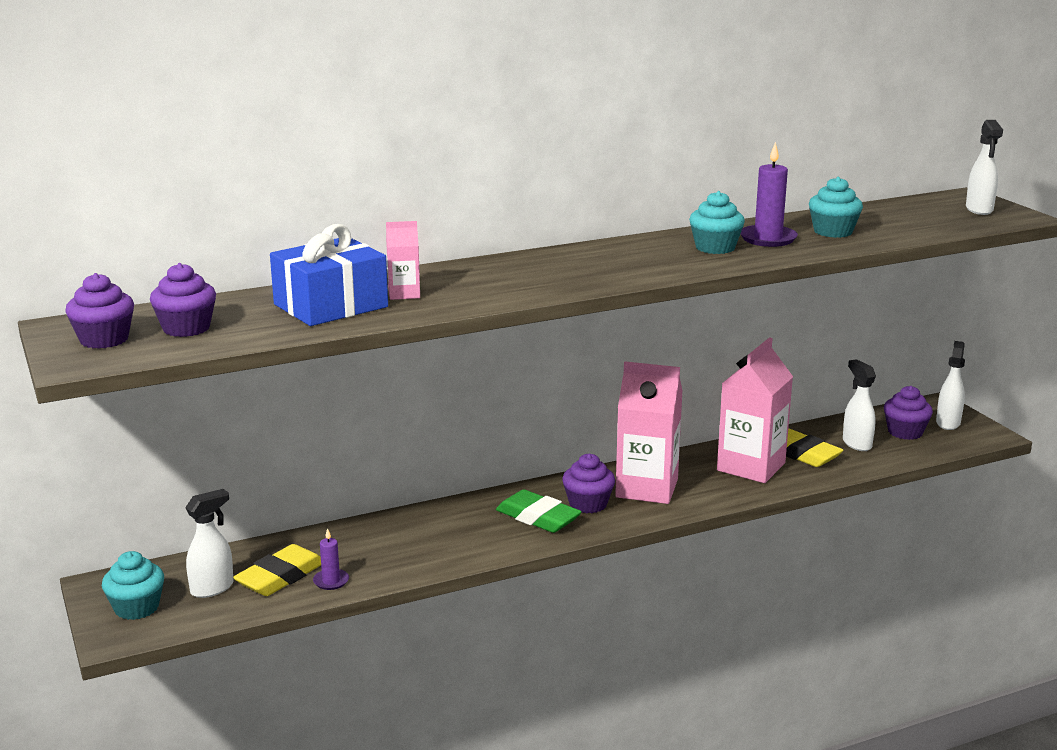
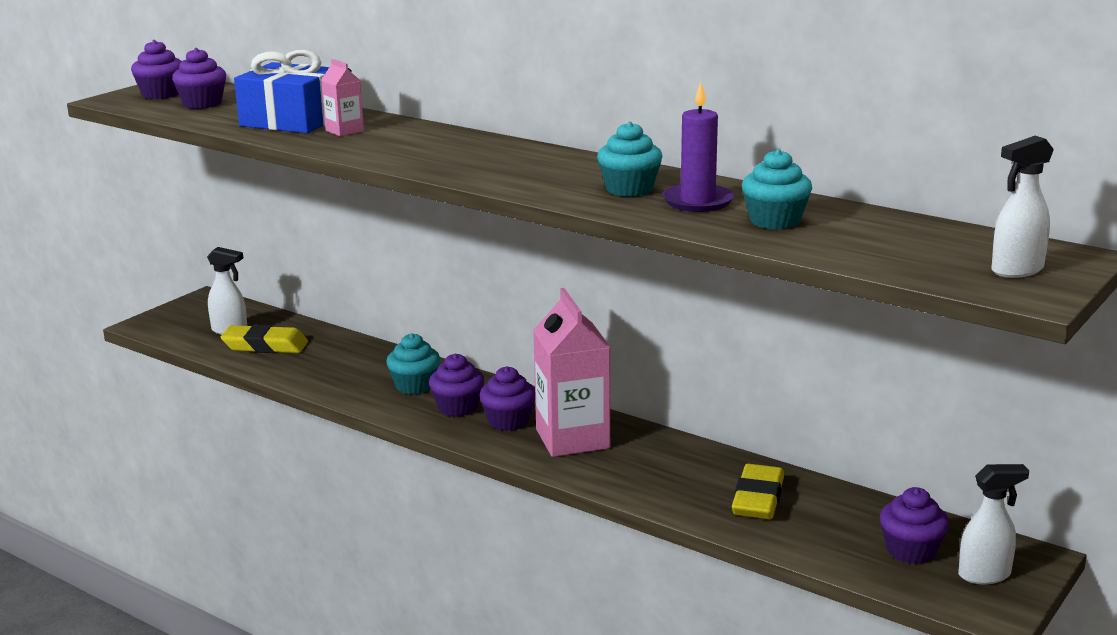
camera: 60 degrees right, 0 degrees up
turquoise cupcake [102,551,164,620] -> turquoise cupcake moved to [386,333,440,394]
purple candle [313,528,349,590] -> none
green eraser [496,489,582,533] -> purple cupcake [429,354,485,417]
pink carton [717,337,793,483] -> none
white spray bottle [843,359,876,451] -> none

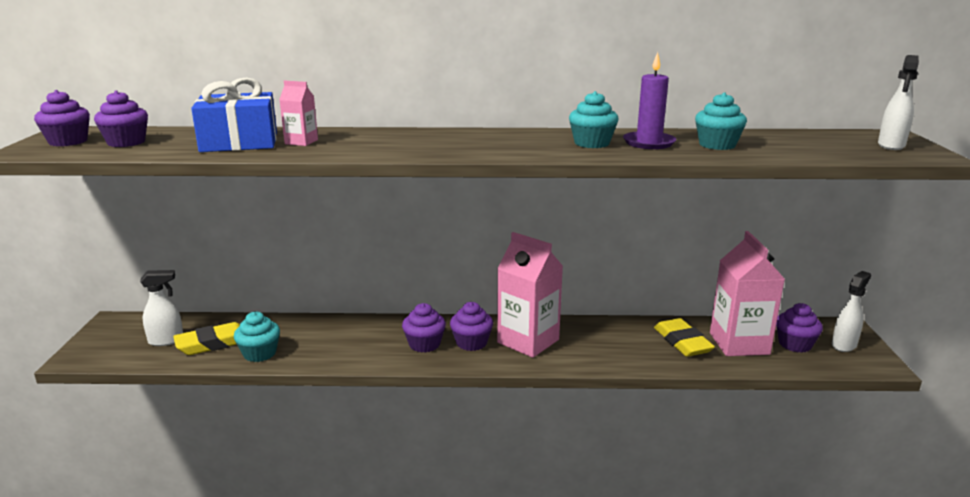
camera: 35 degrees left, 0 degrees up
turquoise cupcake [386,333,440,394] -> turquoise cupcake moved to [234,312,280,362]
none -> pink carton [710,231,785,356]

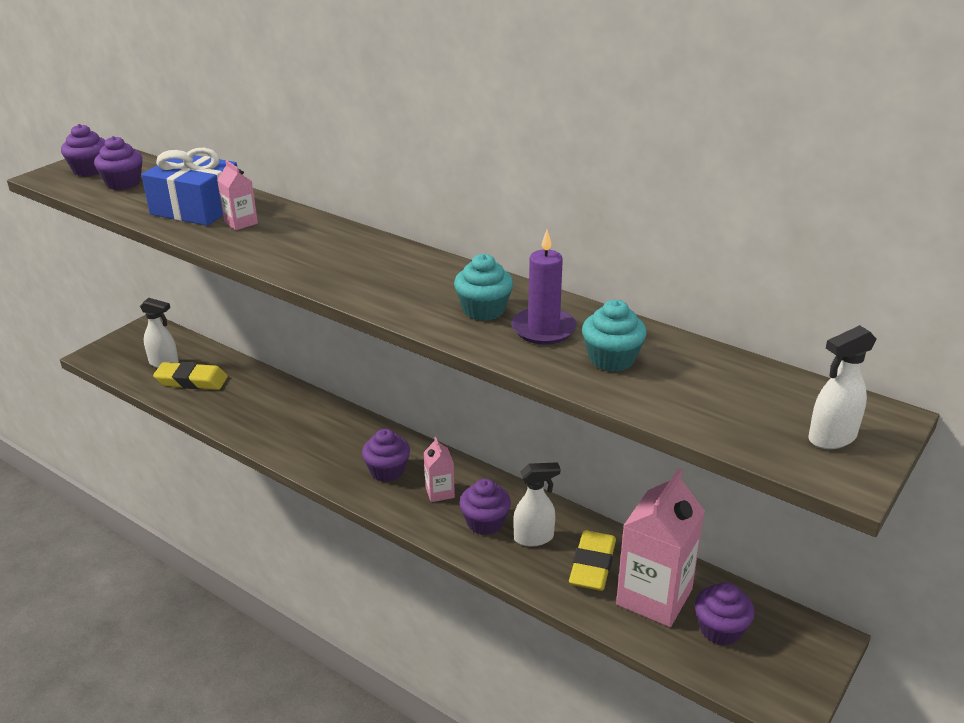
camera: 35 degrees right, 10 degrees up
turquoise cupcake [234,312,280,362] -> none
purple cupcake [402,303,446,353] -> purple cupcake moved to [459,479,511,535]
pink carton [497,232,563,358] -> pink carton [424,437,455,502], size x0.48
white spray bottle [832,271,871,352] -> white spray bottle moved to [513,462,560,546]

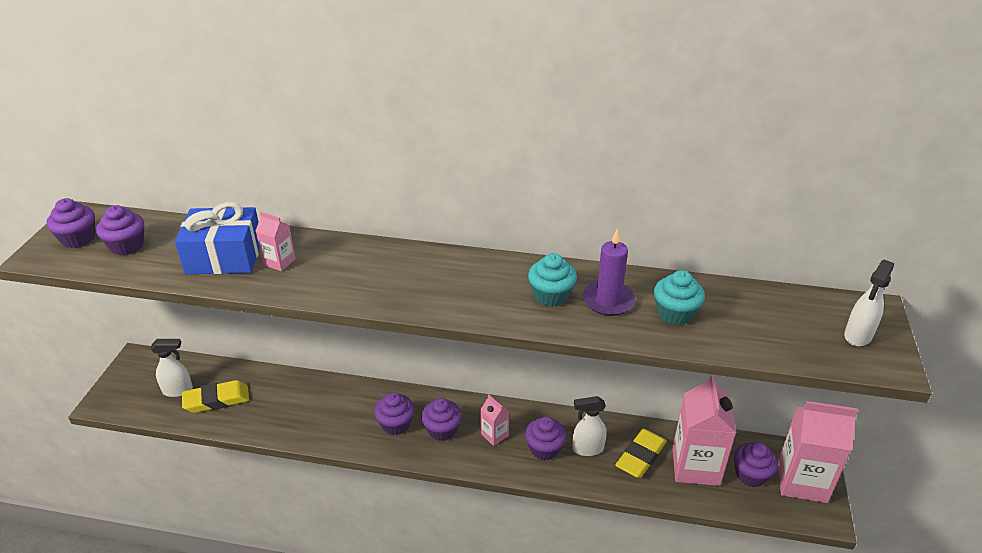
camera: 25 degrees left, 5 degrees up
white spray bottle [513,462,560,546] -> white spray bottle turned 150 degrees counterclockwise [572,396,607,456]
yellow eraser [569,530,616,591] -> yellow eraser turned 45 degrees clockwise [616,429,667,478]
none -> purple cupcake [374,393,415,435]
none -> pink carton [778,401,858,503]

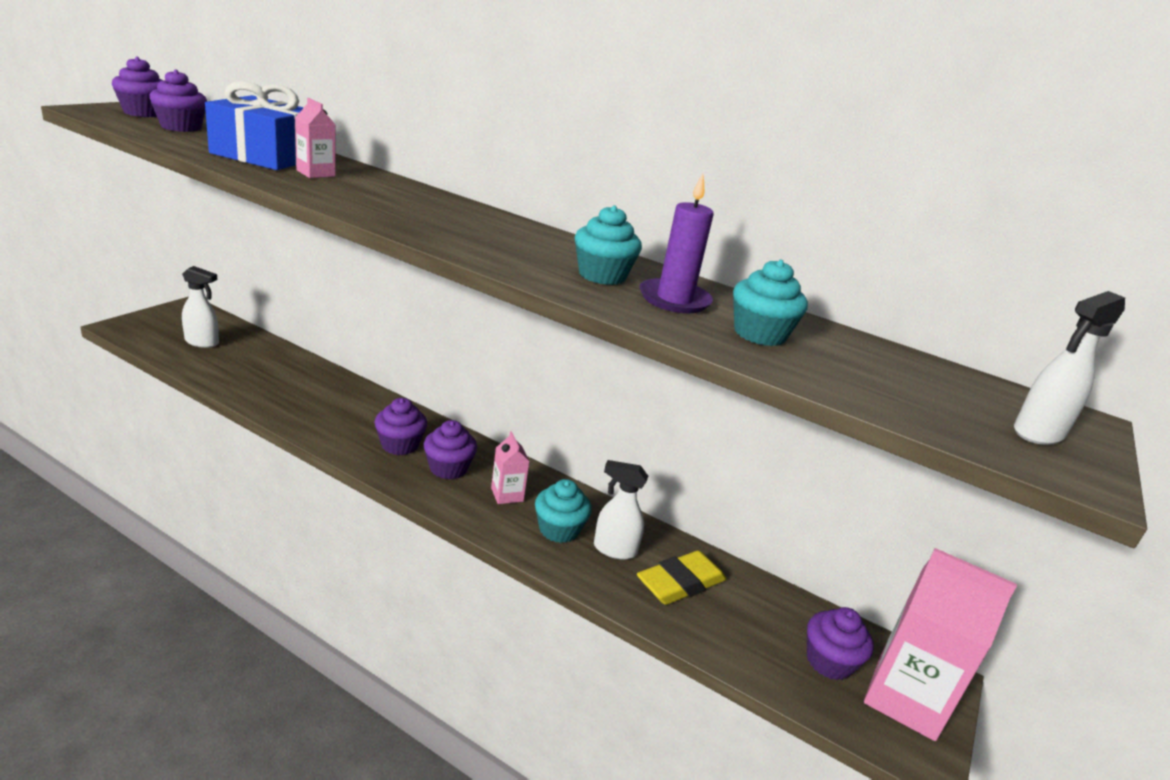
camera: 15 degrees right, 10 degrees down
yellow eraser [182,380,249,413] -> none
purple cupcake [525,417,567,460] -> turquoise cupcake [535,479,591,543]
pink carton [672,374,736,486] -> none

